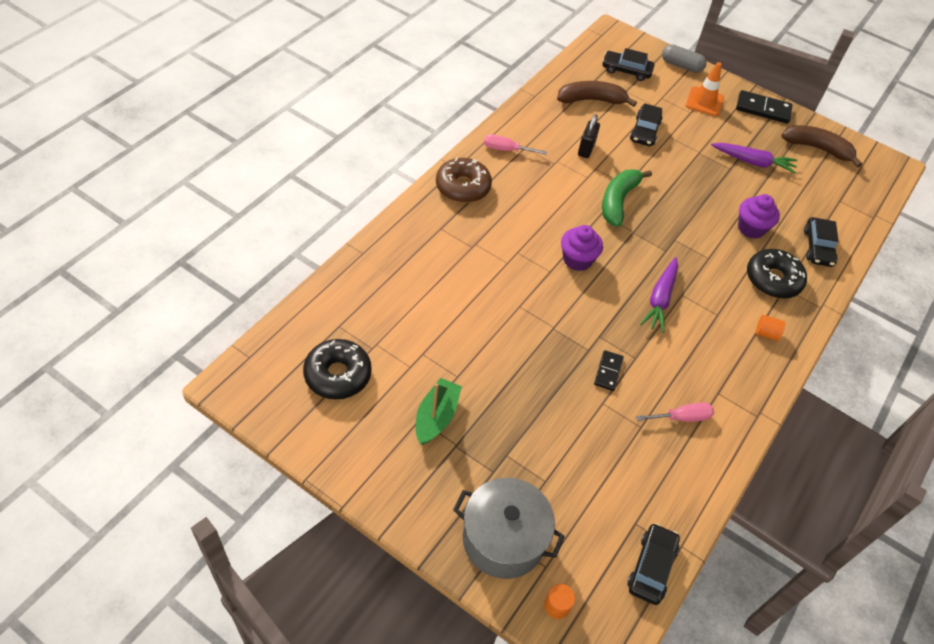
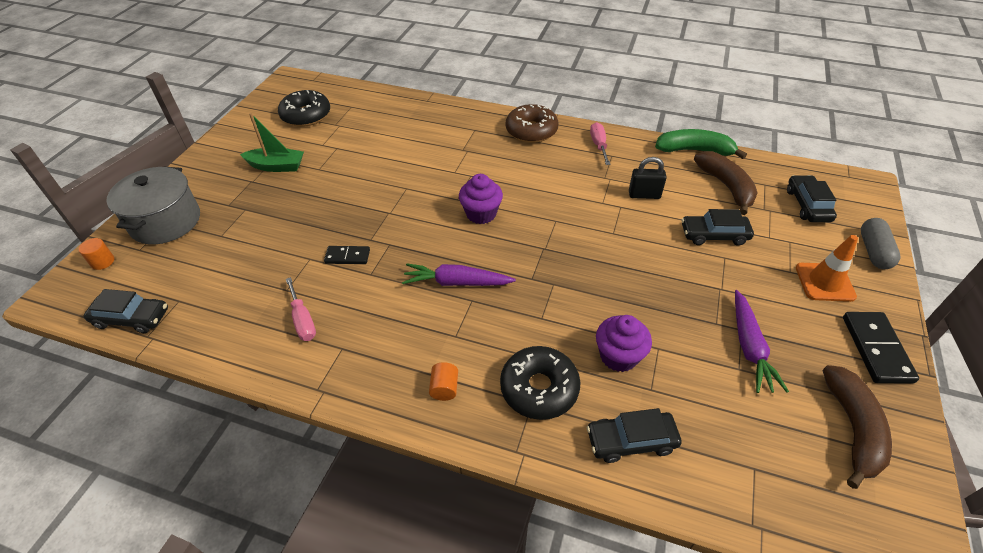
camera: 80 degrees right, 5 degrees down
green banana [602,170,652,227] -> green banana moved to [655,129,747,159]

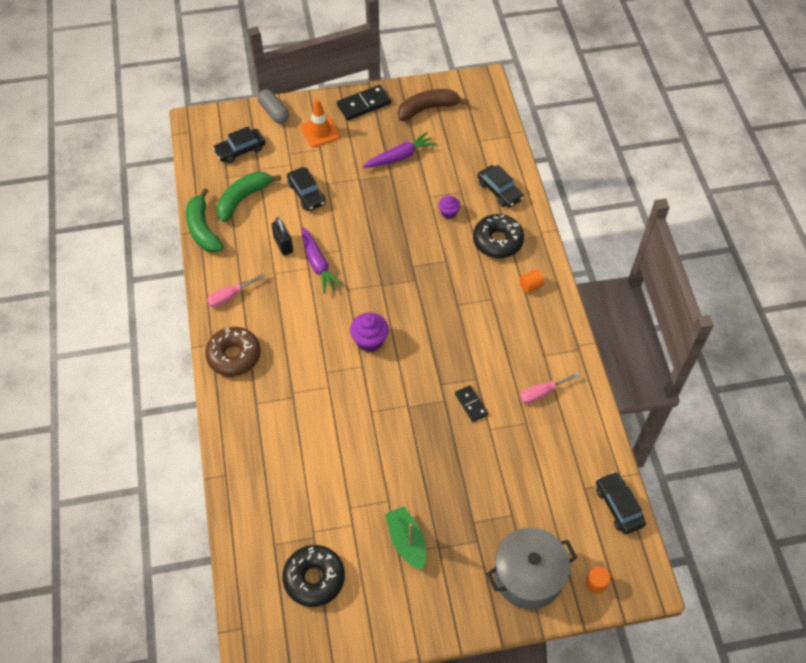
camera: 120 degrees left, 10 degrees up
pink screwdriver [286,277,316,341] -> pink screwdriver turned 150 degrees counterclockwise [520,372,580,404]
purple carrot [402,263,516,286] -> purple carrot moved to [301,227,343,294]
purple cupcake [596,315,652,372] -> purple cupcake [438,195,460,219], size x0.62
brown banana [694,151,757,215] -> green banana [216,172,281,222]
grey capsule [861,218,900,269] -> grey capsule turned 75 degrees clockwise [258,89,289,124]

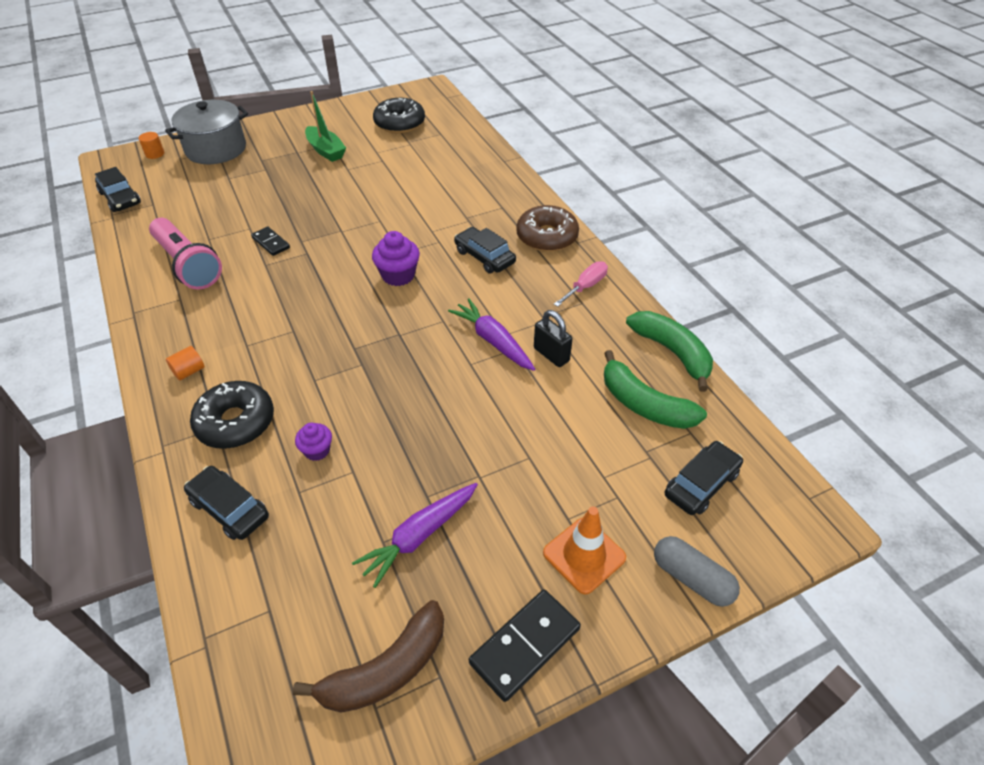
camera: 165 degrees right, 10 degrees down
green banana [216,172,281,222] -> green banana turned 105 degrees clockwise [604,350,707,429]
black car [287,167,326,211] -> black car moved to [454,227,516,273]
pink screwdriver [520,372,580,404] -> pink flashlight [149,218,222,290]

